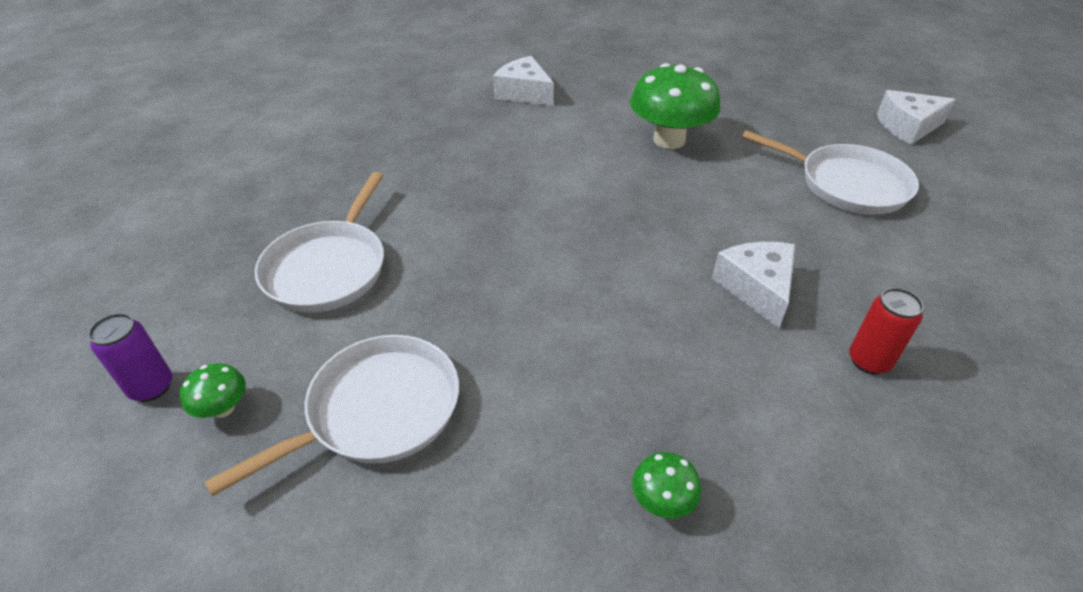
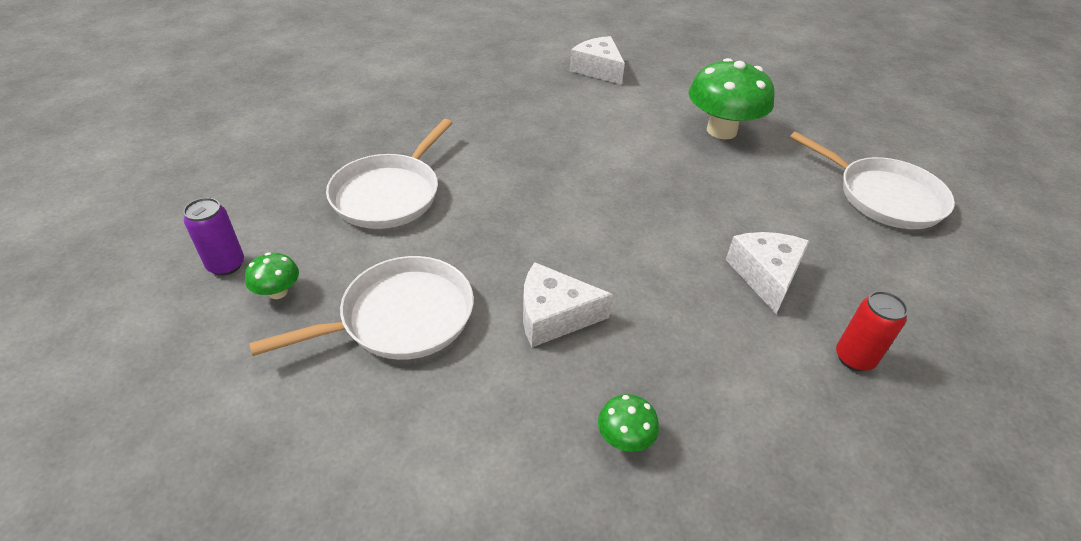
camera: 10 degrees right, 0 degrees up
white cheese [877,90,956,145] -> white cheese moved to [523,262,613,347]

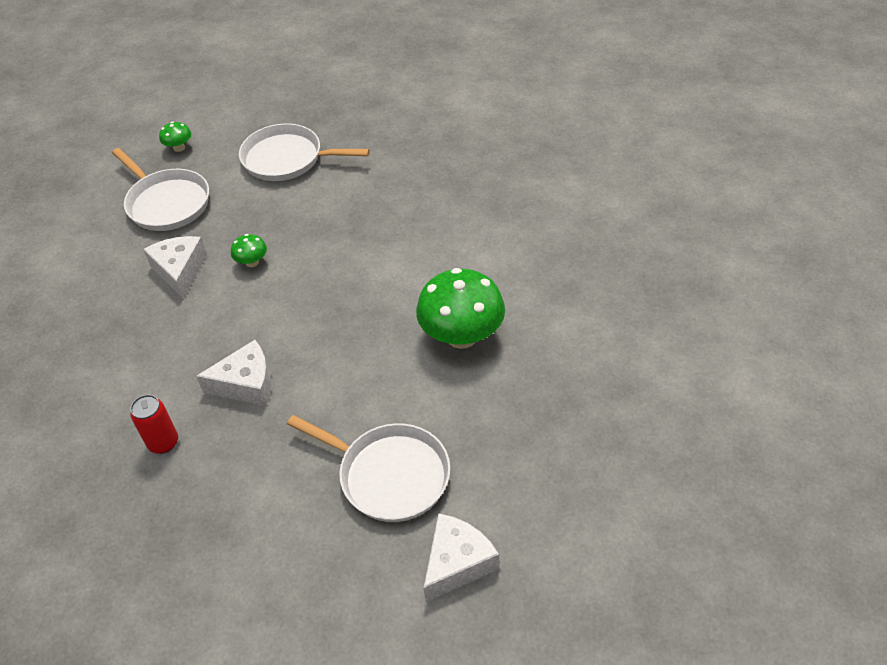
camera: 80 degrees right, 5 degrees up
purple can [183,198,244,276] -> none
white cheese [570,36,625,85] -> white cheese moved to [423,513,499,602]
green mushroom [598,394,659,452] -> green mushroom moved to [231,234,267,267]
white pan [790,131,955,229] -> white pan turned 90 degrees counterclockwise [287,415,451,522]

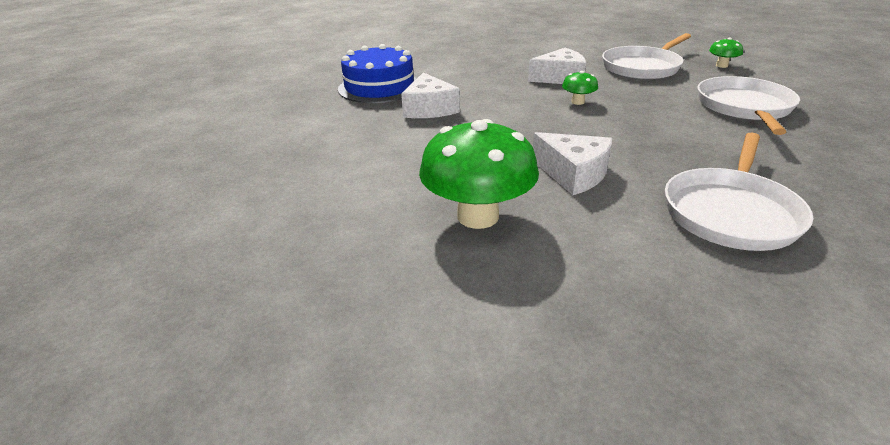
camera: 90 degrees right, 15 degrees down
red can [130,394,178,454] -> blue cake [338,44,417,103]
white pan [287,415,451,522] -> white pan moved to [665,132,814,251]
white cheese [423,513,499,602] -> white cheese moved to [533,132,612,195]

